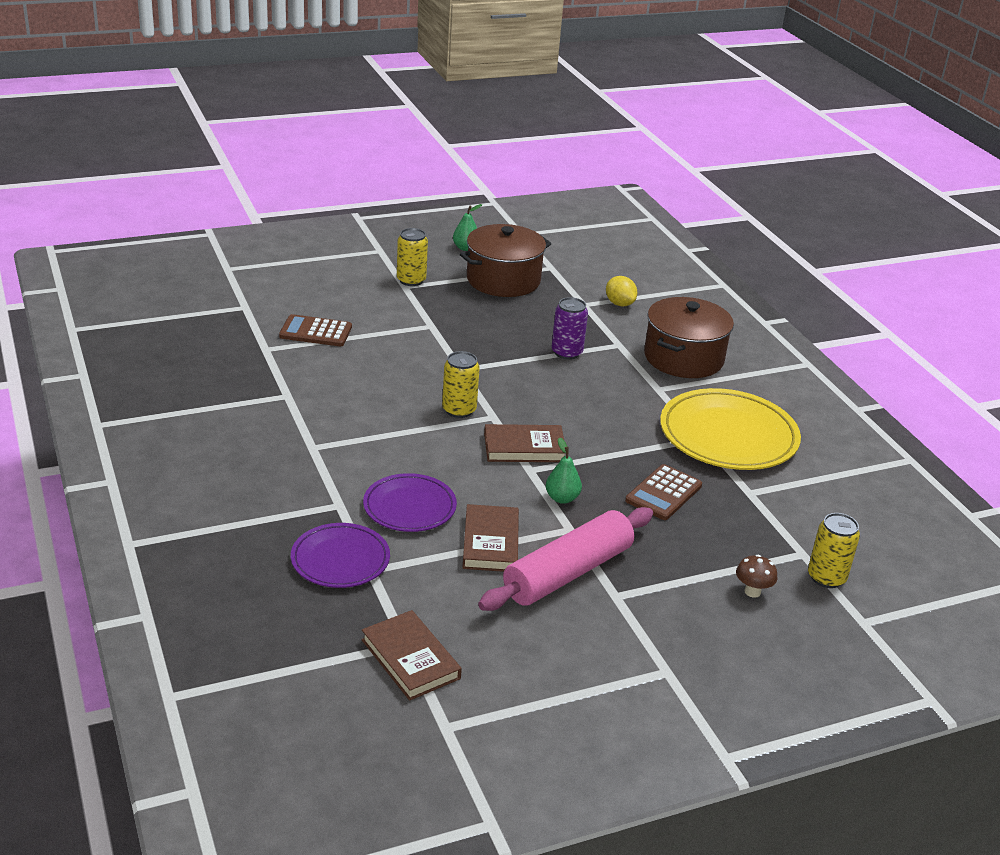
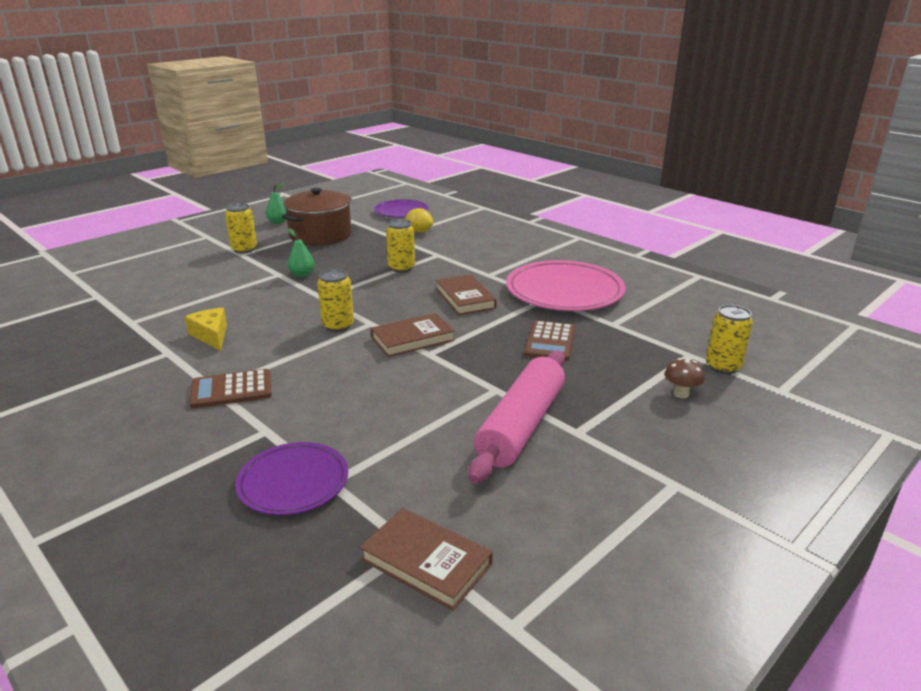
camera: 20 degrees left, 5 degrees down
brown calculator [279,314,352,346] -> brown calculator moved to [189,369,272,408]
purple plate [363,473,457,532] -> purple plate moved to [374,199,429,218]
brown book [462,504,519,572] -> brown book moved to [436,274,497,315]
green pear [546,437,582,504] -> green pear moved to [287,228,315,277]
purple can [552,297,588,360] -> yellow can [386,219,415,273]
brown pot [644,297,734,378] -> none
yellow plate [660,388,801,470] -> pink plate [506,260,626,311]
none -> yellow cheese [185,308,227,351]

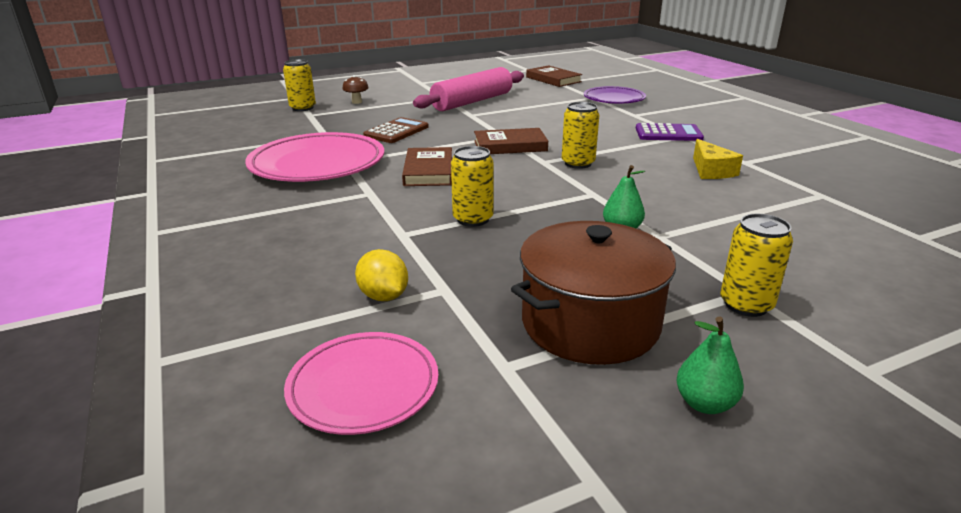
camera: 160 degrees left, 0 degrees up
brown calculator [189,369,272,408] -> purple calculator [636,123,704,141]
purple plate [374,199,429,218] -> pink plate [284,332,438,435]

